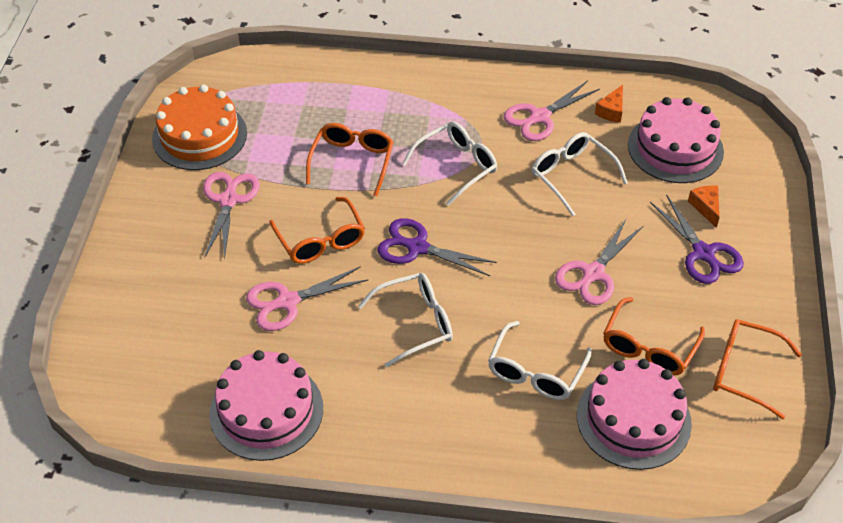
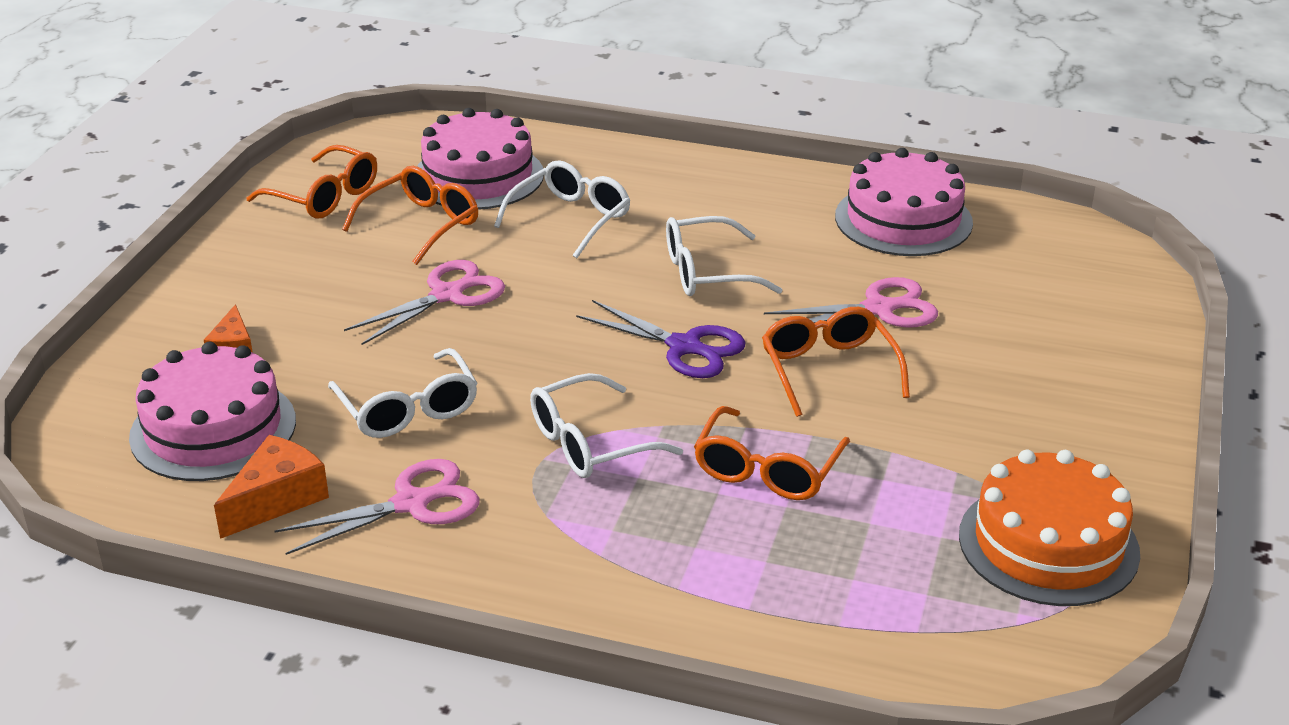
camera: 170 degrees left, 15 degrees down
pink scissors [203,172,260,260] -> none
orange cheese [595,85,623,123] -> orange cheese [214,435,329,539], size x1.55
purple scissors [650,194,744,284] -> none

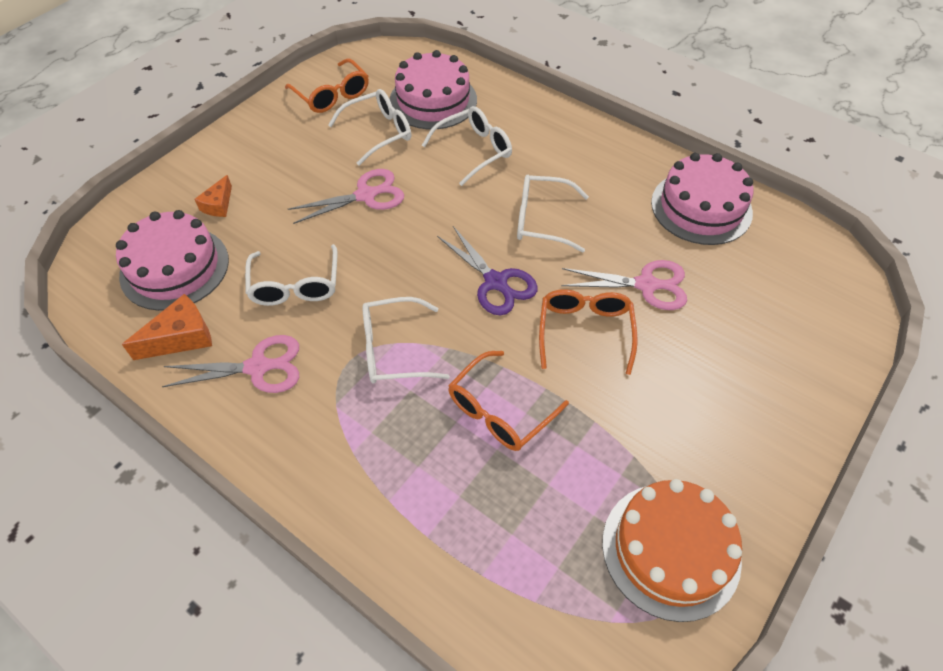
camera: 20 degrees right, 20 degrees up
orange glasses [342,166,478,265] -> white glasses [328,89,411,166]

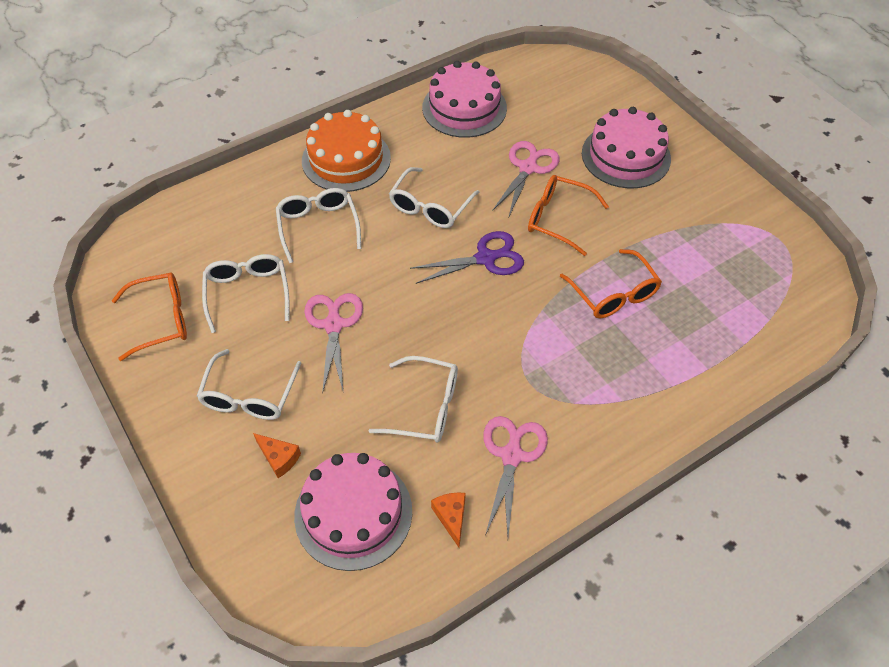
camera: 70 degrees left, 0 degrees up
orange cheese [122,294,212,360] -> orange cheese [431,493,466,547], size x0.65
white glasses [362,297,450,384] -> white glasses moved to [197,349,302,420]
pink cake [390,50,477,129] -> pink cake moved to [582,107,671,188]
orange cake [602,479,742,622] -> orange cake moved to [302,110,391,192]

